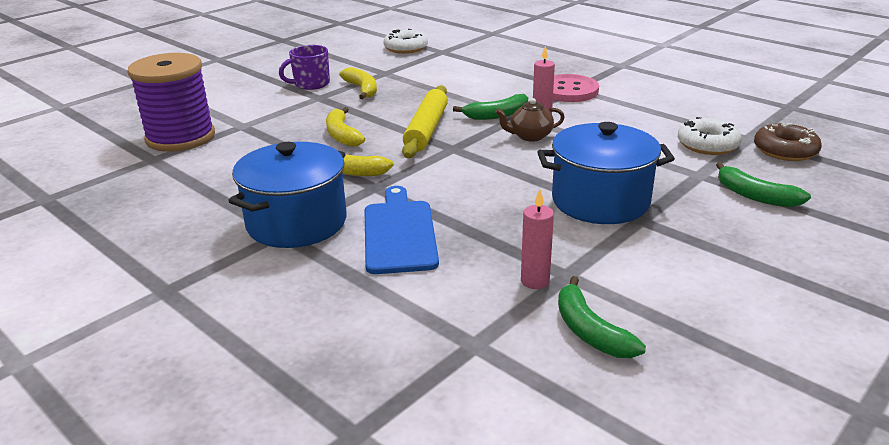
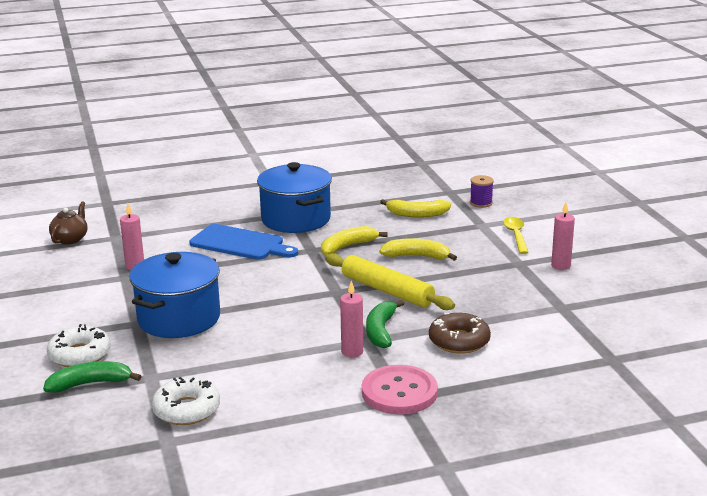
camera: 120 degrees right, 5 degrees down
purple spool [127,53,215,152] -> purple spool [470,175,494,208], size x0.40
purple mug [279,45,330,90] -> pink candle [551,202,575,270]
yellow banana [339,67,377,99] -> yellow banana moved to [380,199,451,218]
white donut [384,29,428,54] -> white donut moved to [47,324,111,367]
brown teapot [495,98,565,142] -> brown teapot moved to [49,201,88,245]
green banana [558,276,646,358] -> none
brown donut [754,123,822,161] -> brown donut moved to [429,313,491,354]
none -> yellow spoon [503,217,529,254]

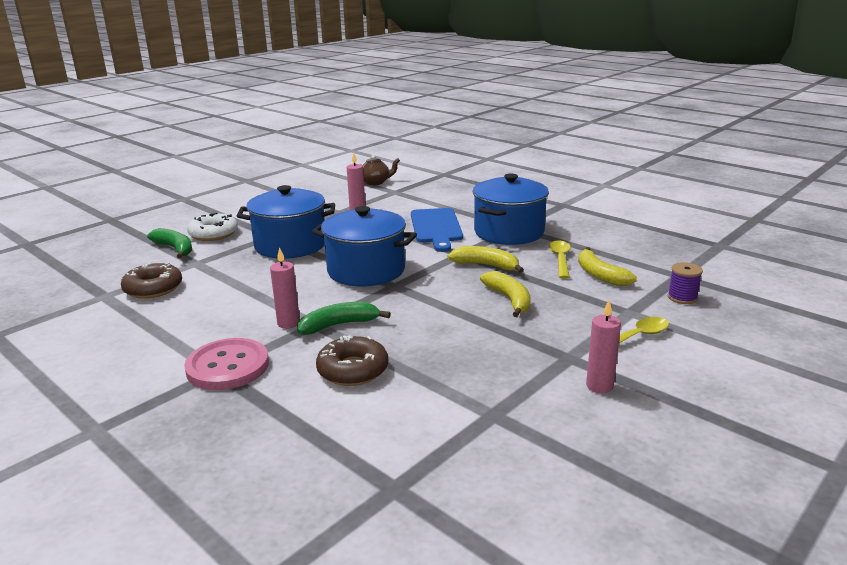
camera: 60 degrees right, 0 degrees up
white donut [152,377,220,425] -> brown donut [121,262,182,299]
yellow rolling pin [325,253,455,310] -> none
none -> blue pot [312,206,417,286]
none -> yellow spoon [549,240,571,279]

